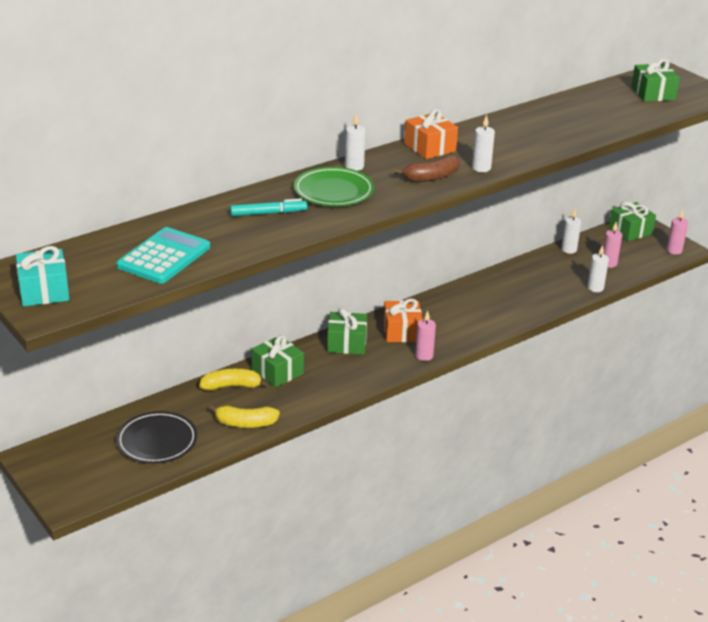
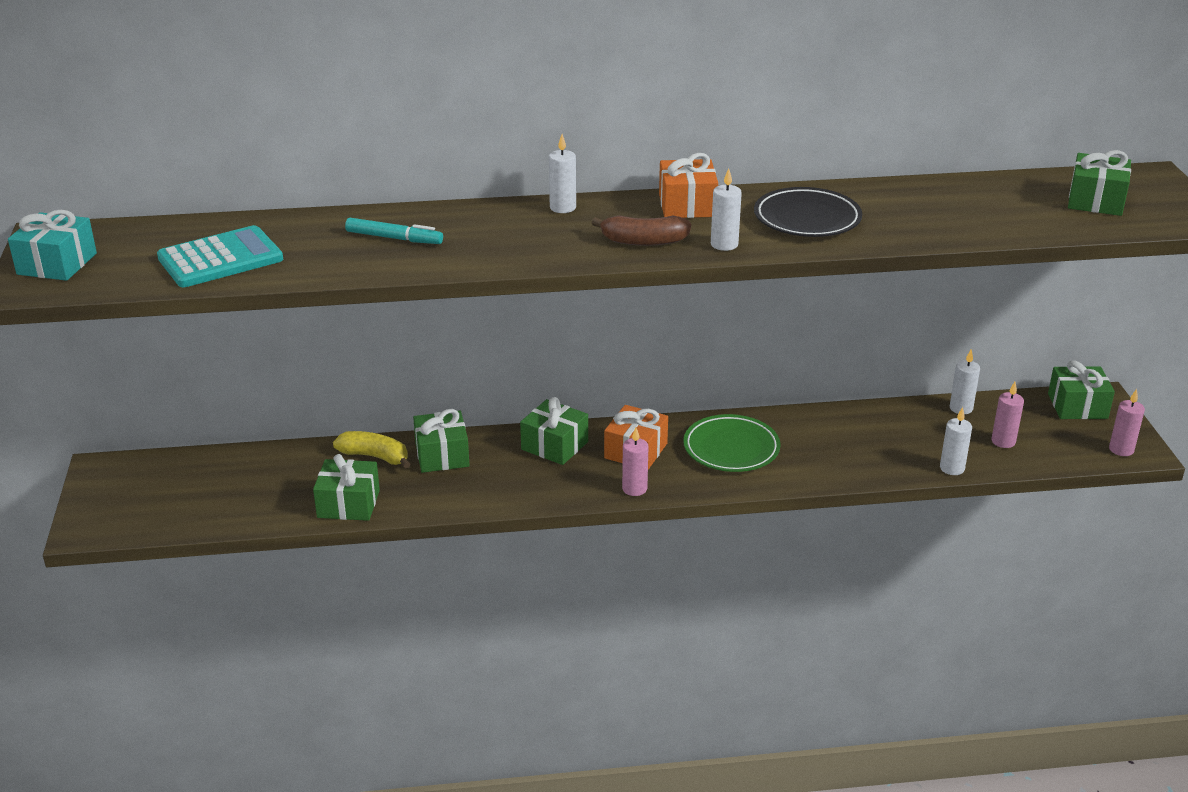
camera: 30 degrees right, 0 degrees up
black plate [116,411,197,464] -> black plate moved to [754,187,862,237]
yellow banana [209,405,280,428] -> green gift [313,454,380,521]
green plate [294,167,374,206] -> green plate moved to [683,414,781,472]

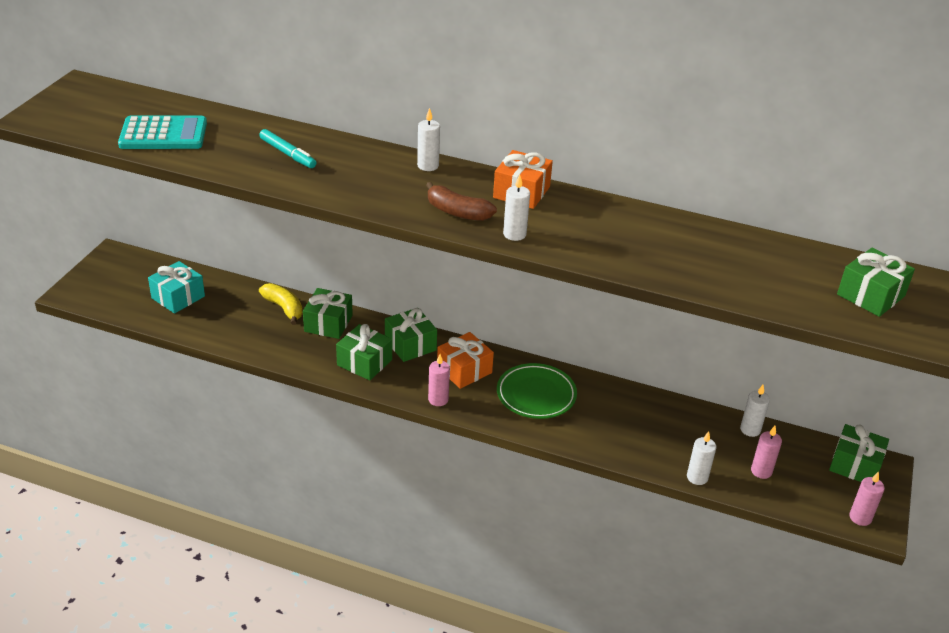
camera: 25 degrees right, 5 degrees up
turquoise gift [8,210,97,281] -> turquoise gift moved to [148,261,205,314]
green gift [313,454,380,521] -> green gift moved to [336,324,392,381]
black plate [754,187,862,237] -> none

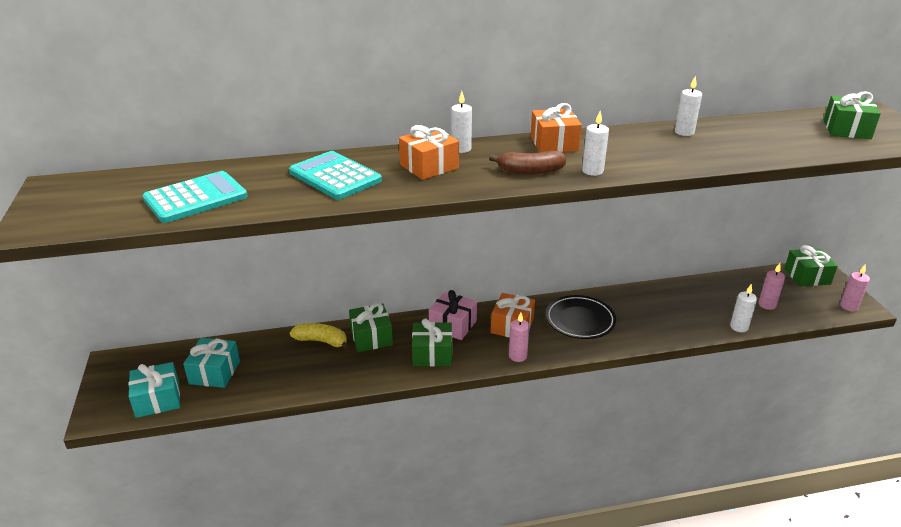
camera: 30 degrees left, 5 degrees down
turquoise marker [259,129,316,168] -> turquoise calculator [289,151,382,200]
green gift [385,308,437,362] -> pink gift [429,290,477,340]
green plate [497,363,577,419] -> black plate [546,295,616,339]
white candle [740,385,770,437] -> white candle moved to [675,76,702,136]
none -> turquoise gift [128,362,180,418]
none -> orange gift [399,125,459,180]

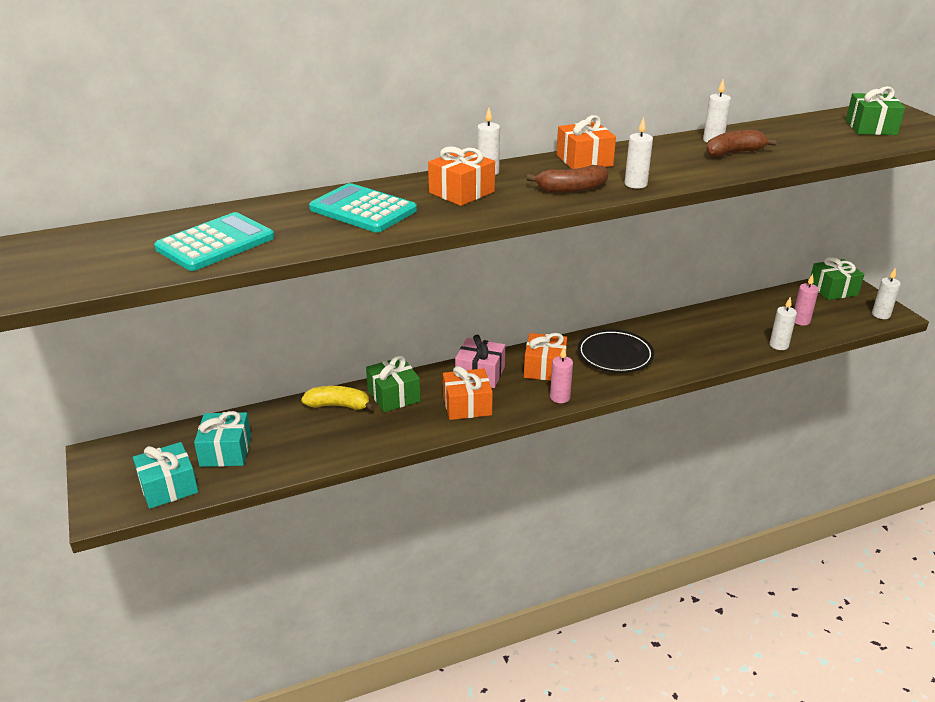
camera: 10 degrees left, 0 degrees up
green gift [412,319,452,366] -> orange gift [443,366,493,420]
pink candle [840,265,870,311] -> white candle [872,268,901,319]
none -> brown banana [706,130,777,157]

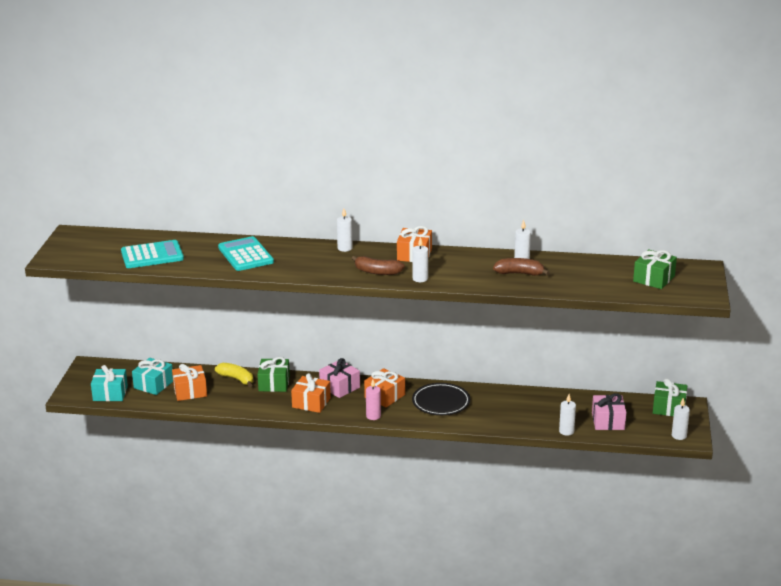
camera: 30 degrees right, 5 degrees down
orange gift [428,146,495,206] -> orange gift moved to [172,364,207,401]
pink candle [794,274,819,326] -> pink gift [592,393,626,430]

